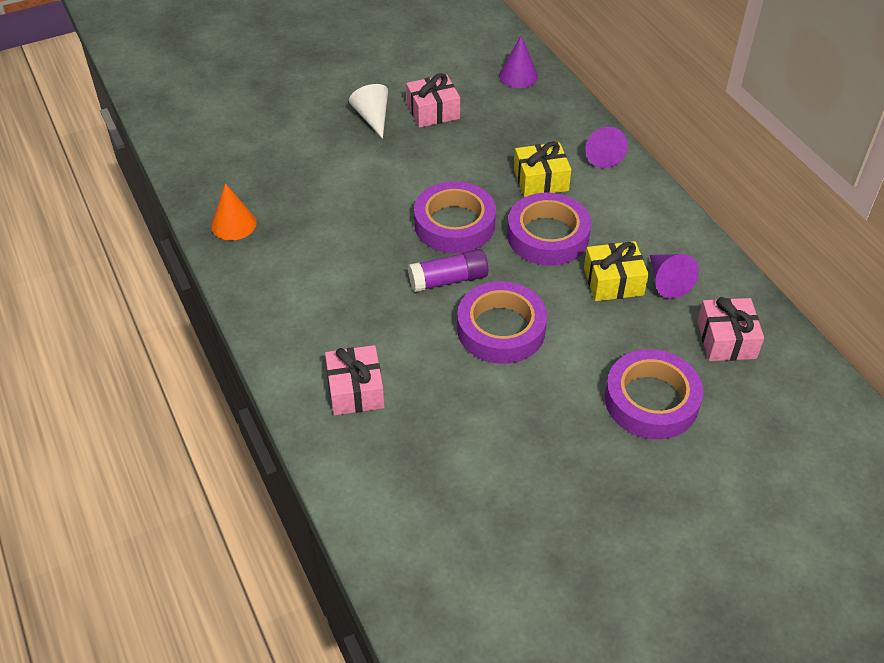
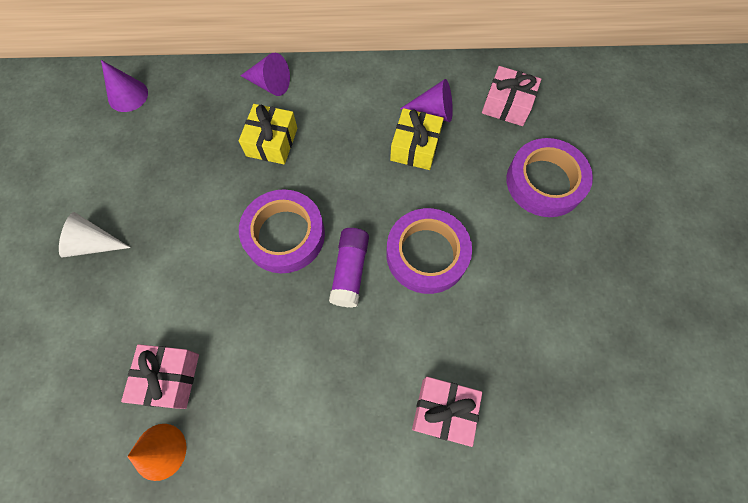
camera: 65 degrees left, 20 degrees up
pink gift [406,73,460,128] -> pink gift moved to [121,344,199,409]
purple tape [507,193,591,266] -> none

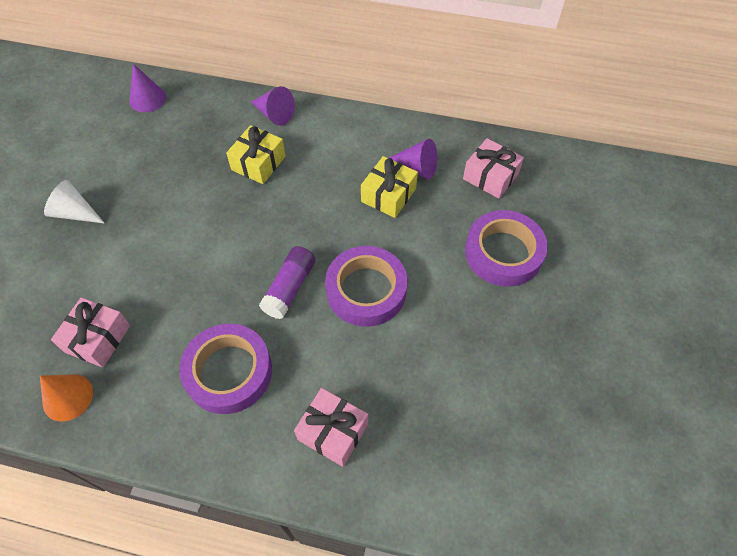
camera: 15 degrees right, 10 degrees down
purple tape [239,189,325,273] -> purple tape moved to [179,324,272,414]

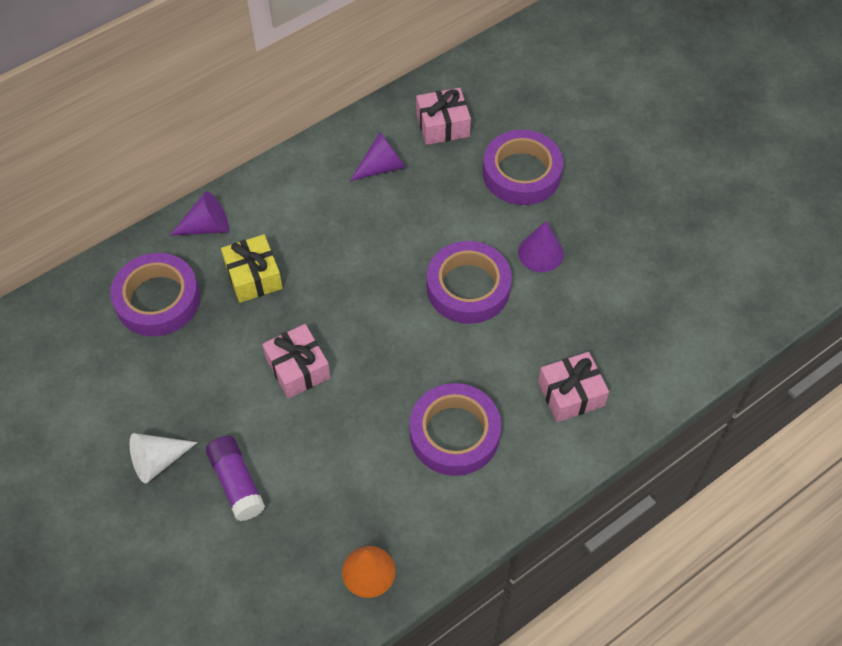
camera: 50 degrees left, 0 degrees up
pink gift [51,297,130,368] -> pink gift moved to [262,324,331,398]
purple cone [130,64,166,112] -> purple cone moved to [518,221,564,272]
purple glue stick [259,246,315,319] -> purple glue stick moved to [206,436,265,521]
yellow gift [361,156,418,218] -> none
none -> purple tape [110,253,200,336]

